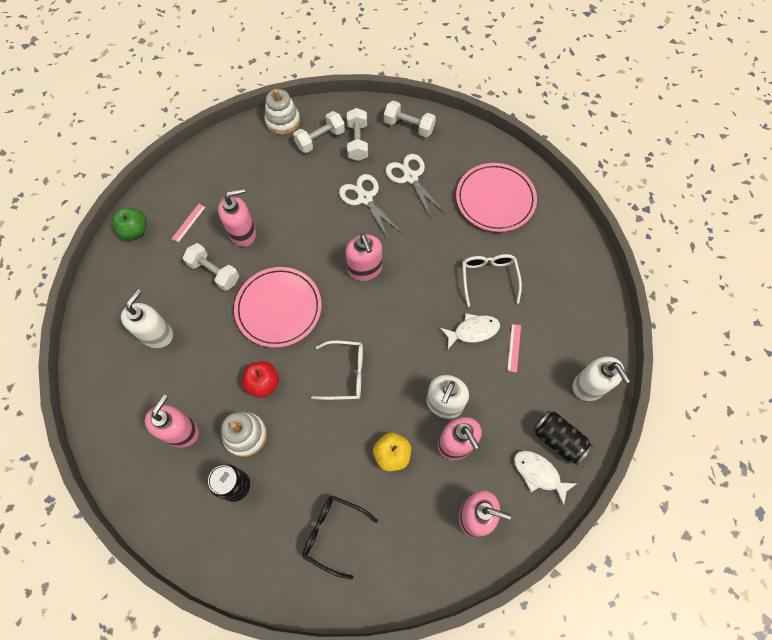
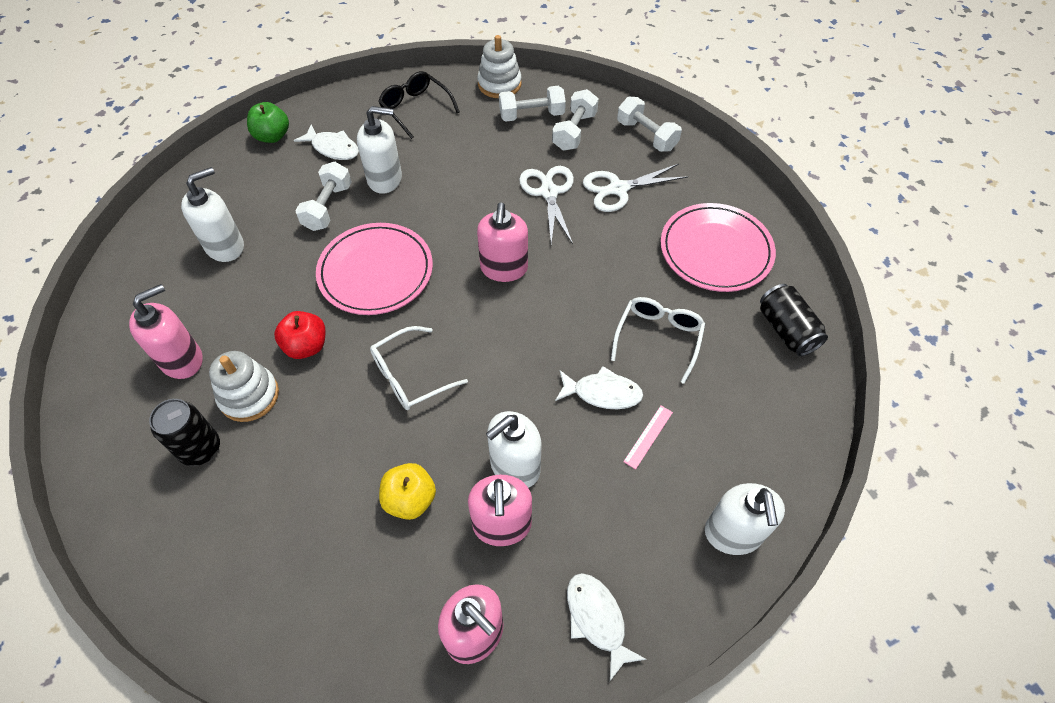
camera: 25 degrees right, 10 degrees down
pink ruler [172,204,206,243] -> white fish [294,124,359,160]
white dumbbell [183,243,239,291] -> white dumbbell turned 45 degrees clockwise [295,162,352,231]
pink soap dispenser [218,188,256,247] -> white soap dispenser [357,106,402,194]
black glasses [302,495,378,579] -> black glasses moved to [378,71,460,139]
white glasses [311,340,363,400] -> white glasses turned 120 degrees clockwise [370,326,468,410]
white scissors [385,154,445,218] -> white scissors turned 105 degrees counterclockwise [583,164,688,212]
black can [533,411,593,465] -> black can moved to [760,284,828,356]

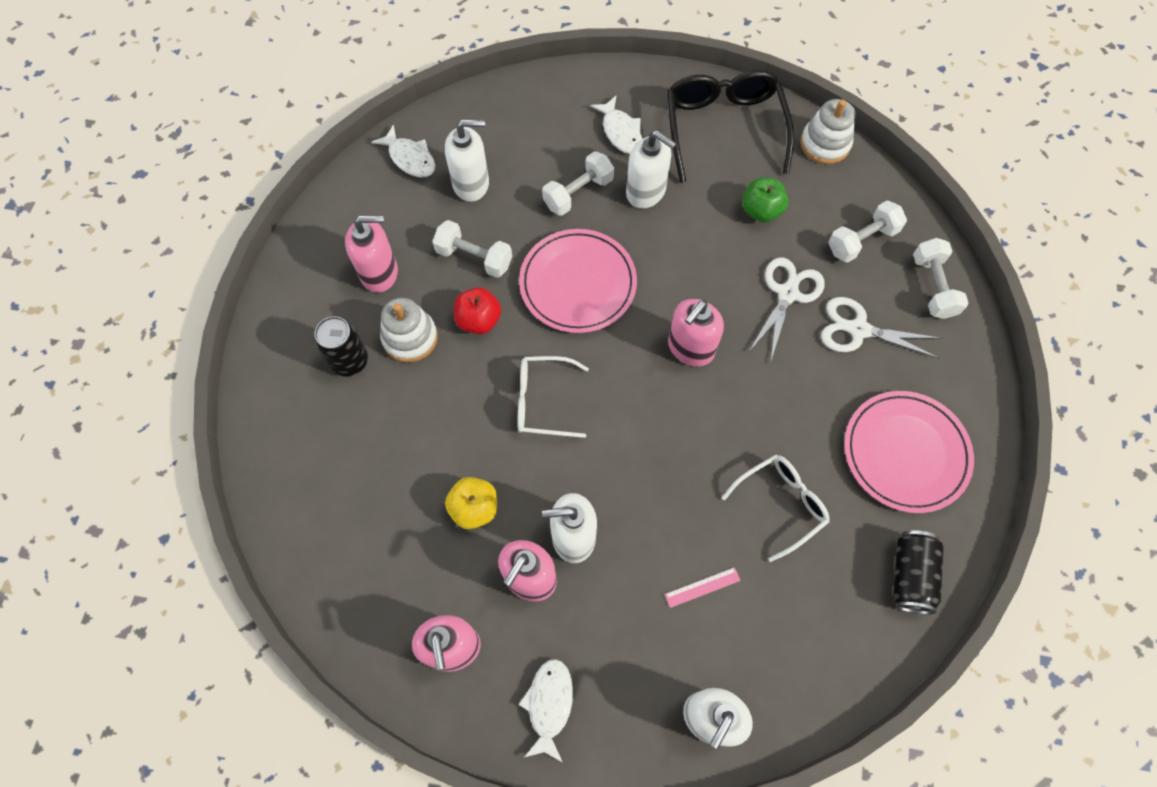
camera: 35 degrees right, 10 degrees up
green apple [247,102,289,143] -> green apple moved to [742,178,788,222]
black glasses [378,71,460,139] -> black glasses [667,70,794,183], size x1.64
white dumbbell [499,86,566,122] -> white dumbbell moved to [432,220,512,278]
white fish [555,366,643,409] -> white fish moved to [371,125,435,178]

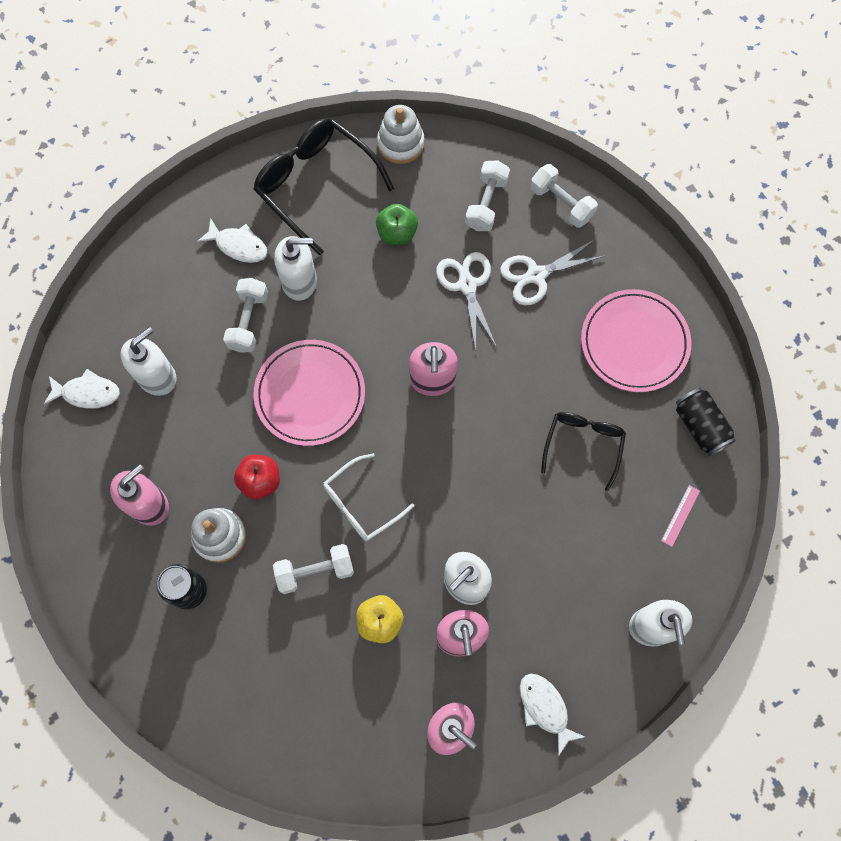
camera: 40 degrees left, 5 degrees up
white dumbbell [432,220,512,278] -> white dumbbell moved to [273,544,354,594]
pink ruler [665,567,741,608] -> pink ruler moved to [661,485,700,547]
white glasses [721,454,830,562] -> black glasses [541,412,626,491]

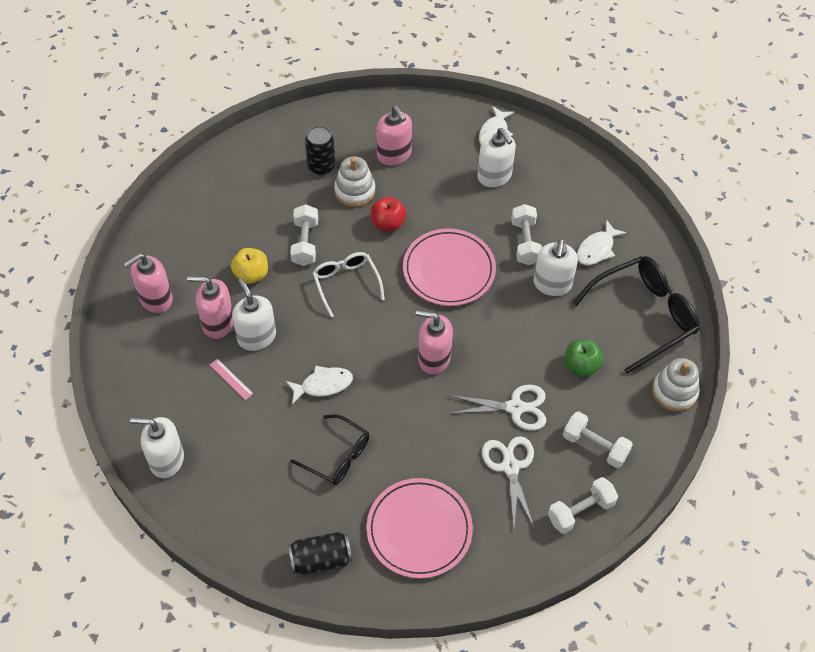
camera: 105 degrees right, 15 degrees down
white dumbbell [223,278,268,353] -> white dumbbell turned 60 degrees clockwise [511,204,542,265]
white fish [520,674,585,756] -> white fish moved to [286,366,353,404]
pink ruler [661,485,700,547] -> pink ruler moved to [210,359,253,400]

